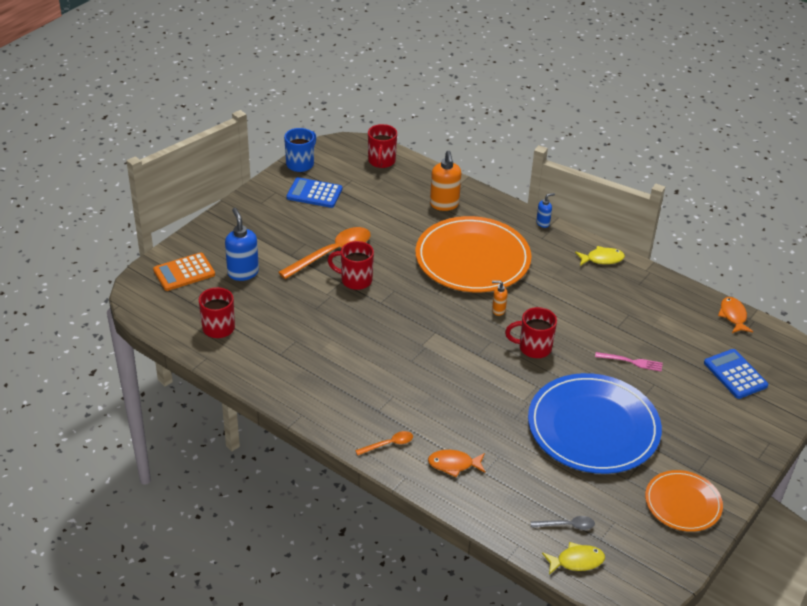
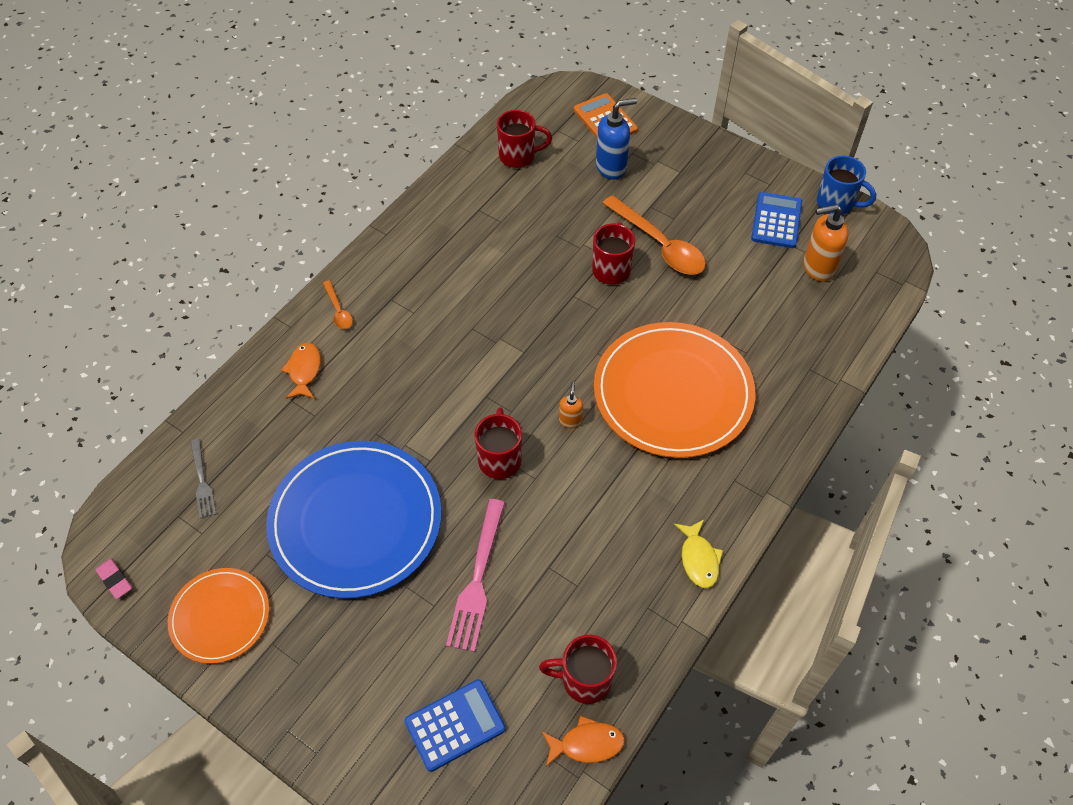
camera: 90 degrees right, 15 degrees up
red mug [368,124,397,168] -> red mug moved to [539,635,617,704]
orange soap dispenser [430,151,461,211] -> orange soap dispenser moved to [803,204,849,282]
grey spoon [531,516,595,530] -> grey fork [191,439,216,519]
blue soap dispenser [536,193,555,228] -> none
yellow fish [542,542,605,575] -> none
pink fork [595,352,663,372] -> pink fork [446,499,505,652], size x1.71
none -> pink eraser [96,559,132,599]

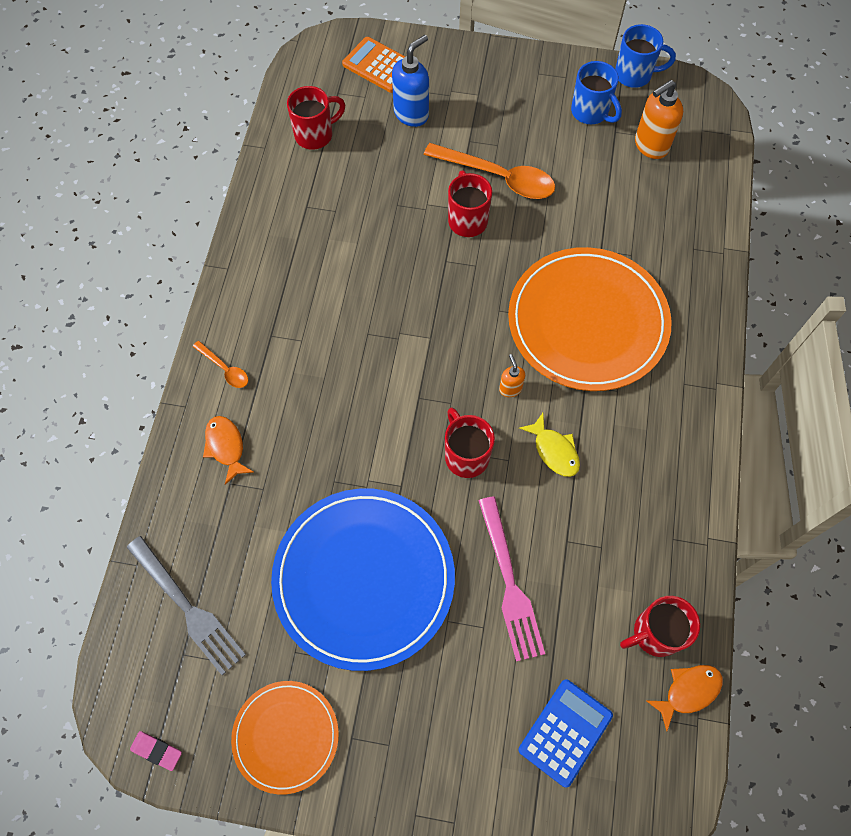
camera: 25 degrees left, 10 degrees up
grey fork [191,439,216,519] -> grey fork [126,536,246,675], size x1.71
yellow fish [674,519,723,588] -> yellow fish moved to [519,413,580,477]
blue calculator [751,192,802,248] -> blue mug [571,61,622,124]

